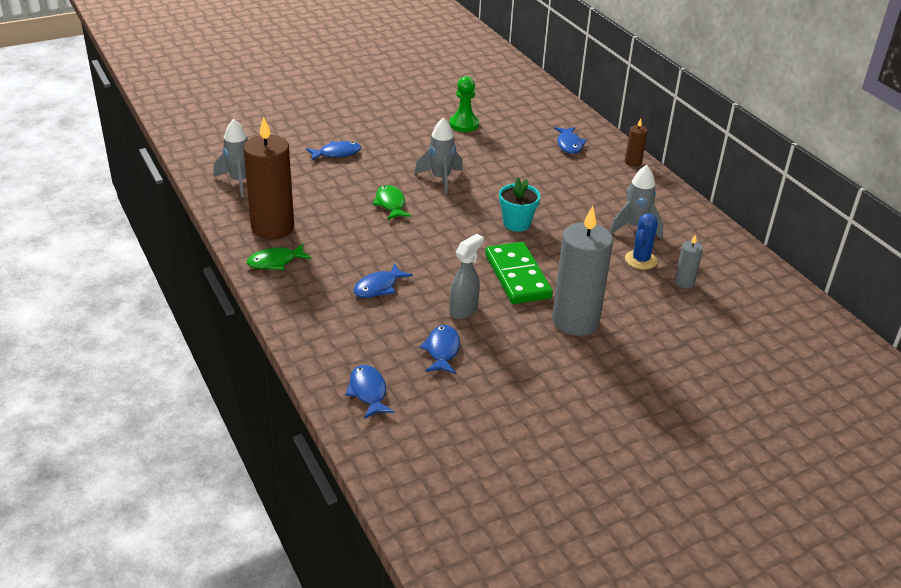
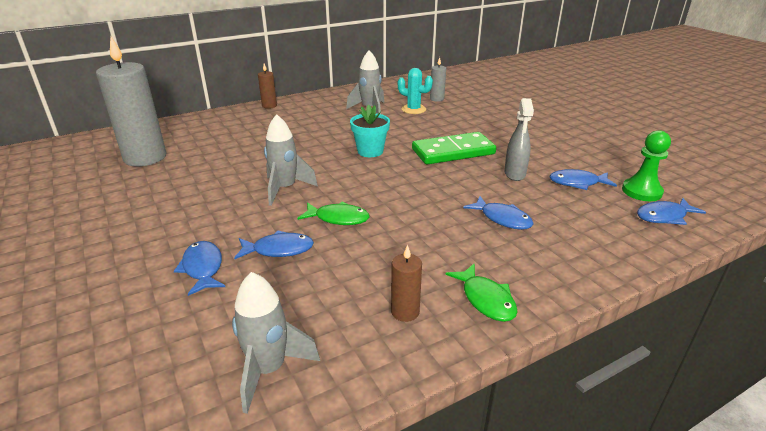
camera: 90 degrees left, 5 degrees down
brown candle [243,116,294,239] -> brown candle [391,245,422,322], size x0.45
green fish [373,185,411,220] -> green fish turned 150 degrees counterclockwise [297,202,370,225]
green pawn [449,76,479,132] -> green pawn moved to [622,130,671,201]
grey spray bottle [449,234,484,319] -> grey spray bottle turned 120 degrees counterclockwise [504,98,534,181]
grey candle [552,206,613,336] -> grey candle moved to [96,36,166,167]
blue fish [554,127,587,154] -> blue fish moved to [234,230,314,259]
blue cactus [625,213,658,269] -> turquoise cactus [398,68,433,114]

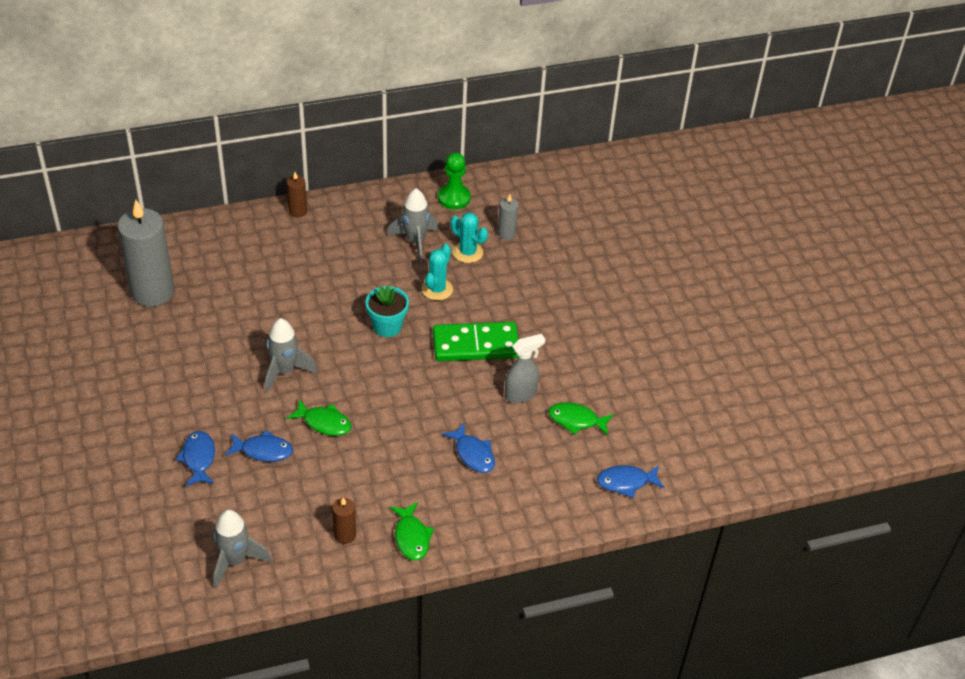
camera: 10 degrees right, 15 degrees up
grey spray bottle [504,98,534,181] -> grey spray bottle turned 135 degrees counterclockwise [505,334,545,403]
blue fish [550,169,617,190] -> green fish [548,402,614,435]
green pawn [622,130,671,201] -> green pawn moved to [438,152,471,209]
none -> turquoise cactus [422,244,453,301]

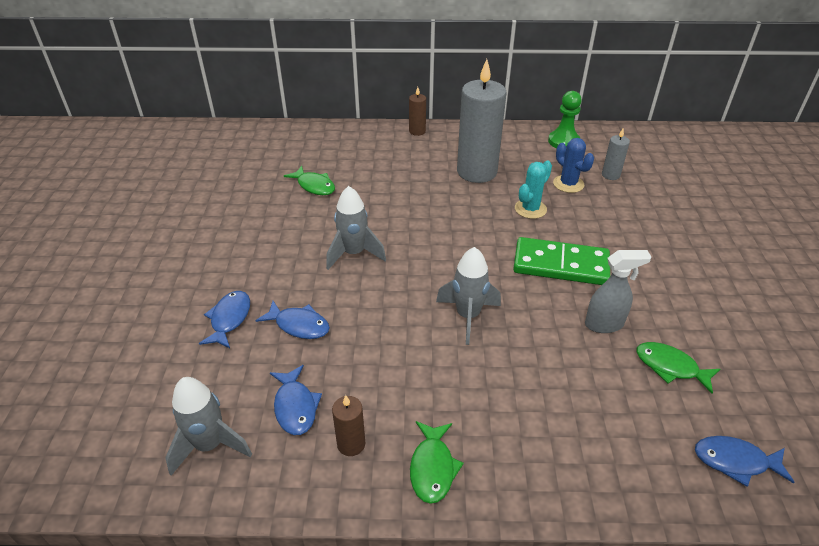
camera: 20 degrees right, 5 degrees down
grey candle [117,200,175,307] -> grey candle moved to [457,59,506,183]
green fish [286,400,352,436] -> green fish moved to [284,166,335,195]
turquoise flower pot [366,286,409,337] -> none
grey rocket [387,188,438,263] -> grey rocket moved to [436,247,501,345]
blue fish [442,422,495,473] -> blue fish moved to [270,365,322,435]
turquoise cactus [451,212,488,263] -> blue cactus [553,138,594,193]

